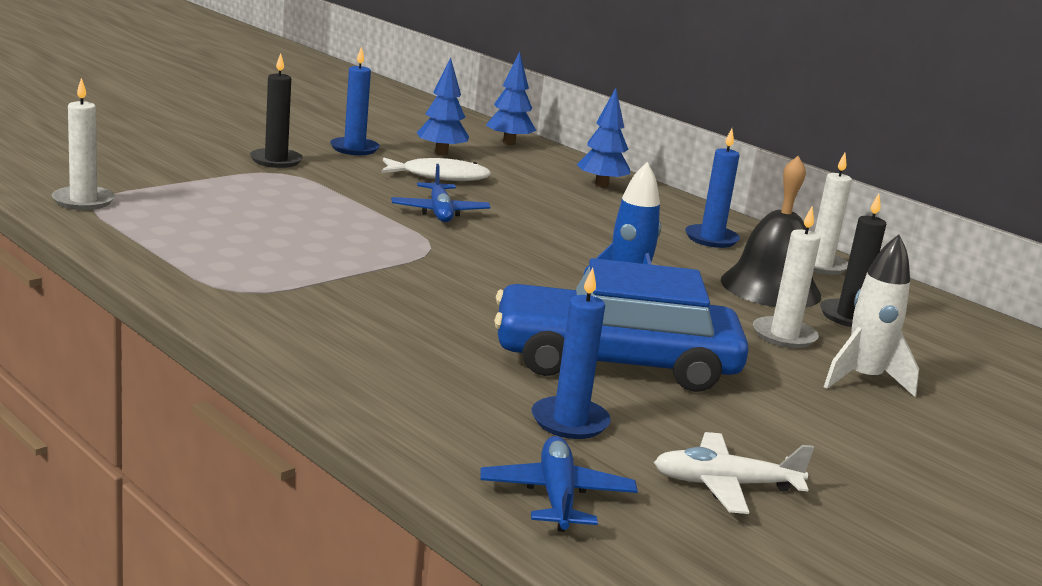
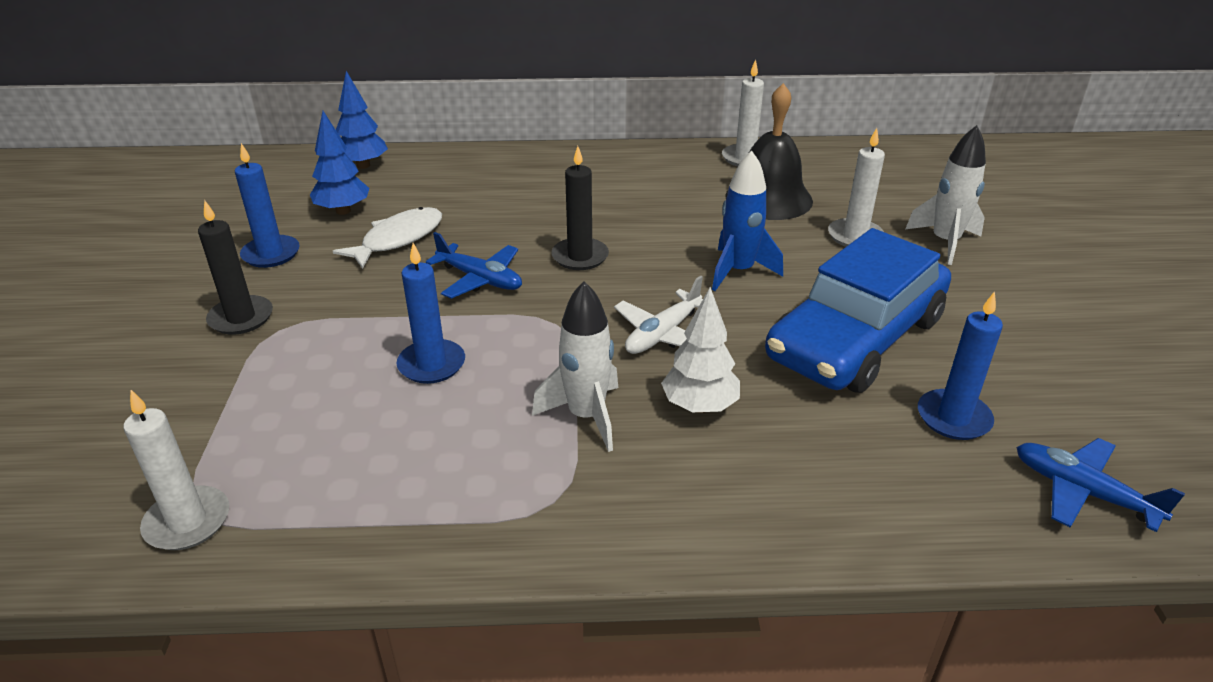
camera: 45 degrees left, 15 degrees up
blue tree [577,88,630,188] -> none
white plane [654,432,814,514] -> white plane moved to [614,275,703,354]
blue candle [685,129,740,248] -> blue candle moved to [397,243,465,384]
black candle [820,194,886,327] -> black candle moved to [551,146,609,270]
none -> white rocket [532,281,618,452]
none -> white tree [661,287,740,413]

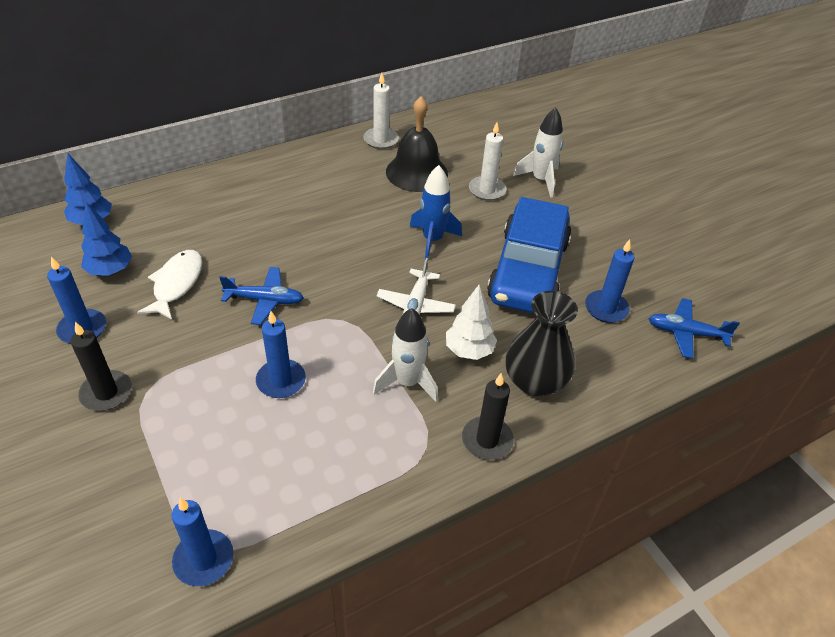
camera: 30 degrees left, 10 degrees up
white candle [123,390,229,550] -> blue candle [171,498,234,586]
black candle [551,146,609,270] -> black candle moved to [462,373,514,460]
none -> black vase [506,291,578,396]

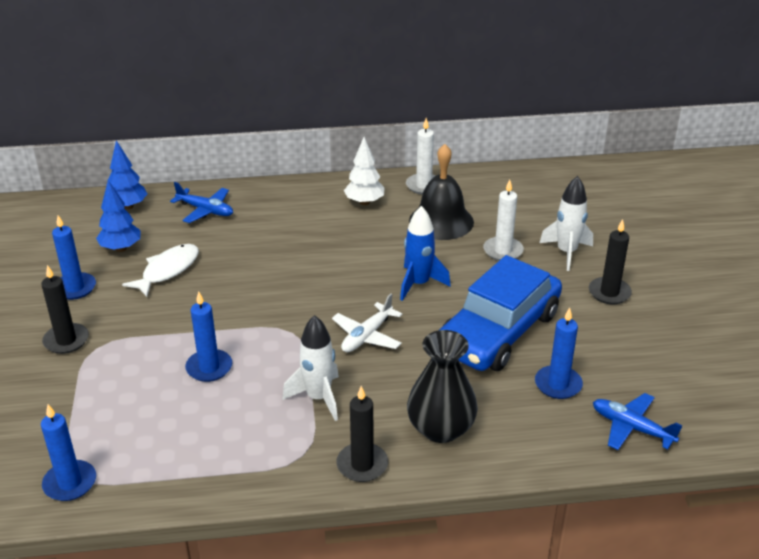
camera: 25 degrees right, 10 degrees down
blue plane [219,267,304,325] -> blue plane moved to [170,182,233,223]
white tree [446,285,497,360] -> white tree moved to [344,137,385,205]
none -> black candle [589,219,632,304]

